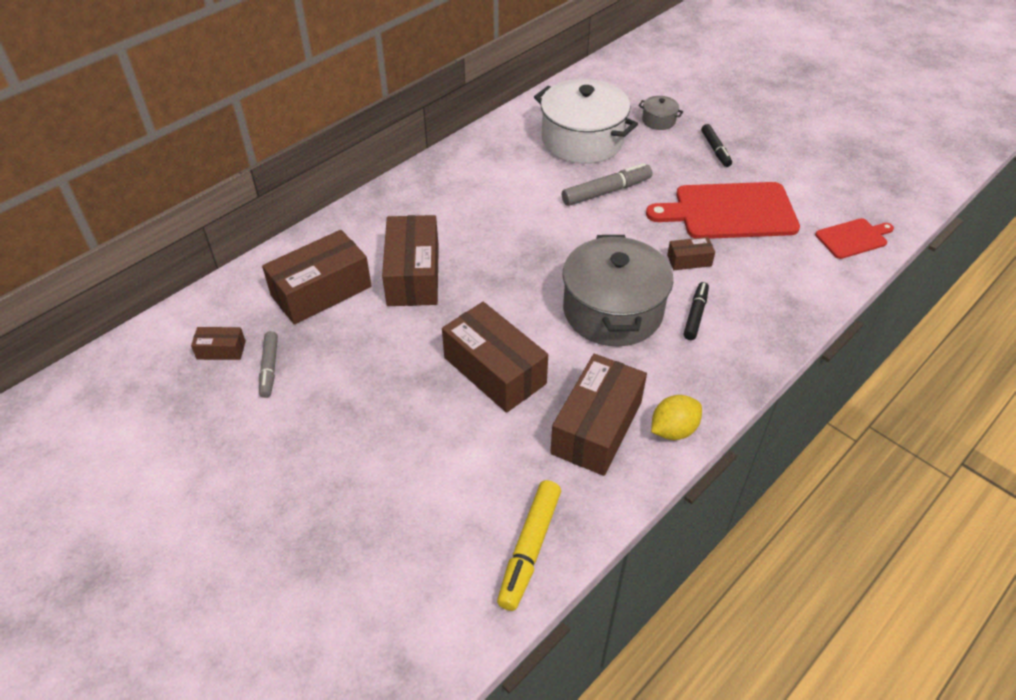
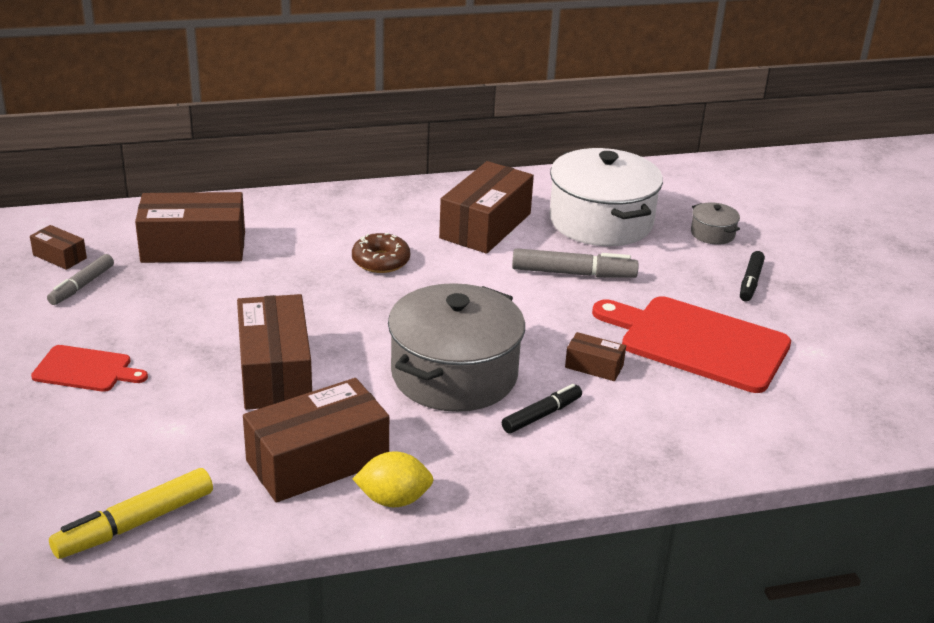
camera: 30 degrees right, 15 degrees down
brown box [382,215,439,306] -> brown box moved to [439,161,534,254]
red cutting board [815,218,894,259] -> red cutting board moved to [31,345,148,392]
none -> brown donut [352,233,410,273]

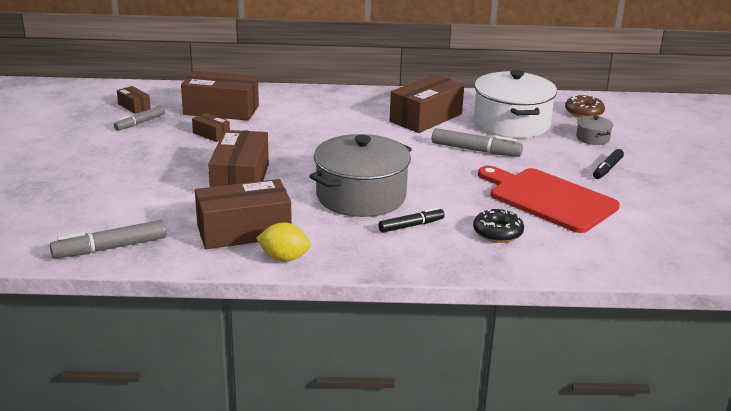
camera: 15 degrees right, 5 degrees down
red cutting board [31,345,148,392] -> none
yellow marker [49,468,213,559] -> grey marker [50,220,166,258]
brown donut [352,233,410,273] -> brown donut moved to [565,95,605,117]
brown box [565,332,626,381] -> brown box moved to [192,113,230,142]
none -> black donut [473,209,524,243]

